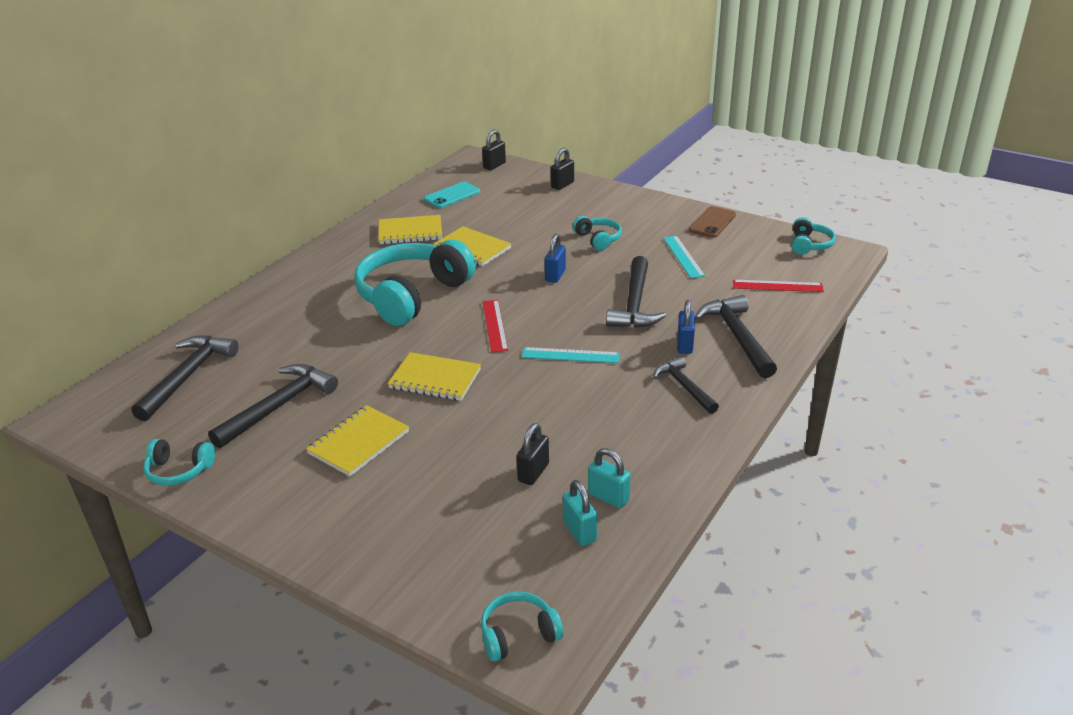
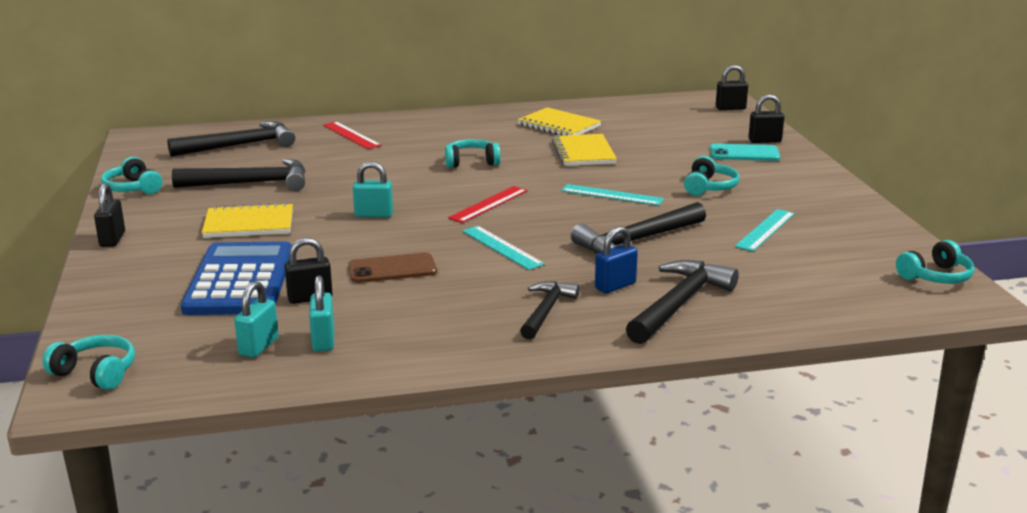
camera: 45 degrees right, 10 degrees down
turquoise headphones [354,240,476,326] -> turquoise headphones [445,139,501,168], size x0.45
yellow notebook [388,352,481,401] -> turquoise padlock [353,161,393,218]
turquoise phone [424,182,480,208] -> turquoise phone moved to [710,143,780,161]
blue padlock [545,234,566,283] -> turquoise ruler [561,184,664,206]
brown phone [688,206,736,238] -> brown phone moved to [348,253,437,283]
red ruler [733,280,824,292] -> red ruler moved to [323,122,381,149]
none -> black padlock [94,183,125,247]
none -> blue calculator [181,241,292,315]

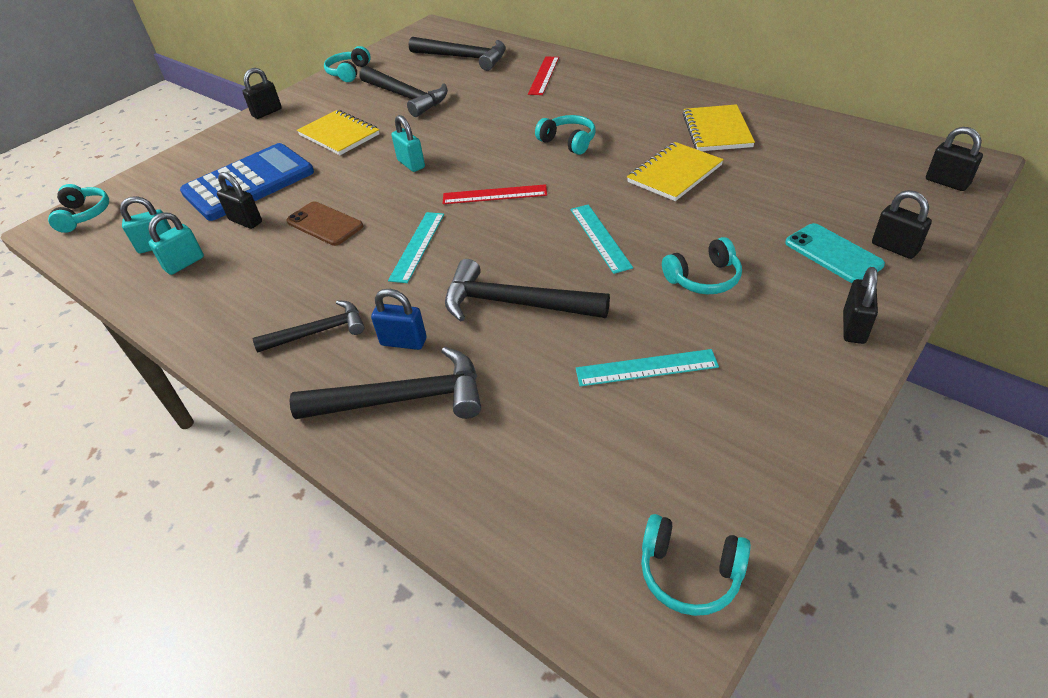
camera: 55 degrees right, 20 degrees up
none -> black padlock [843,267,878,344]

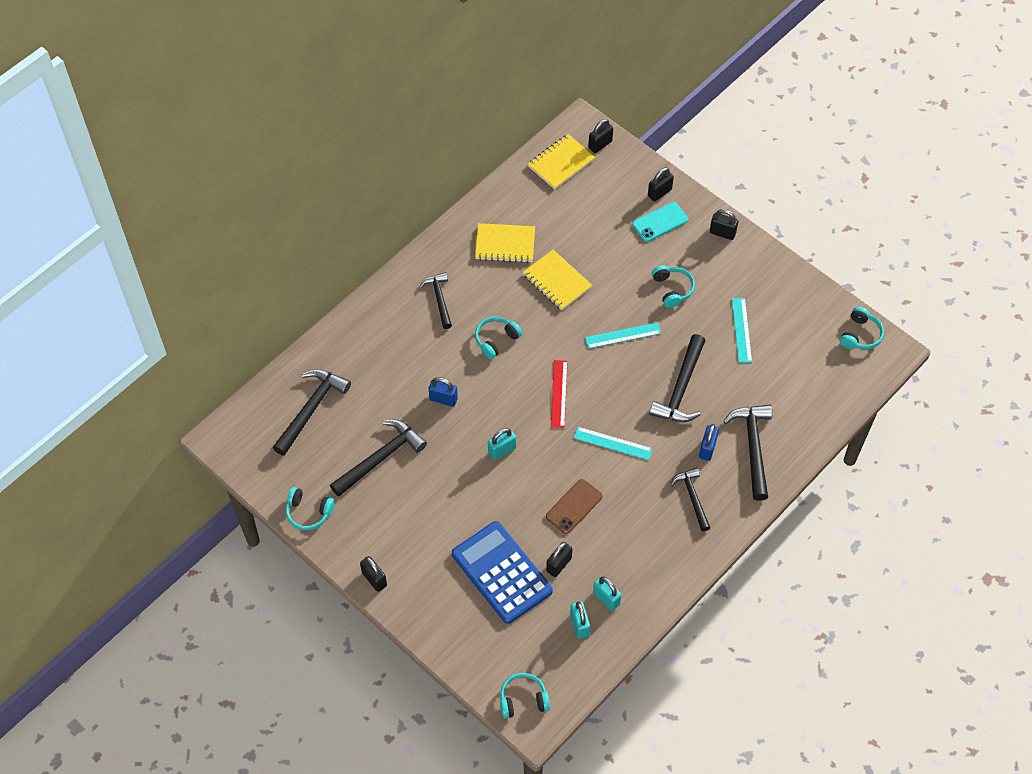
camera: 90 degrees left, 15 degrees up
yellow notebook [297,110,380,155] -> yellow notebook moved to [528,134,595,190]
red ruler [528,57,559,95] -> none
none -> black hammer [419,272,452,329]
none -> blue padlock [429,377,458,407]

